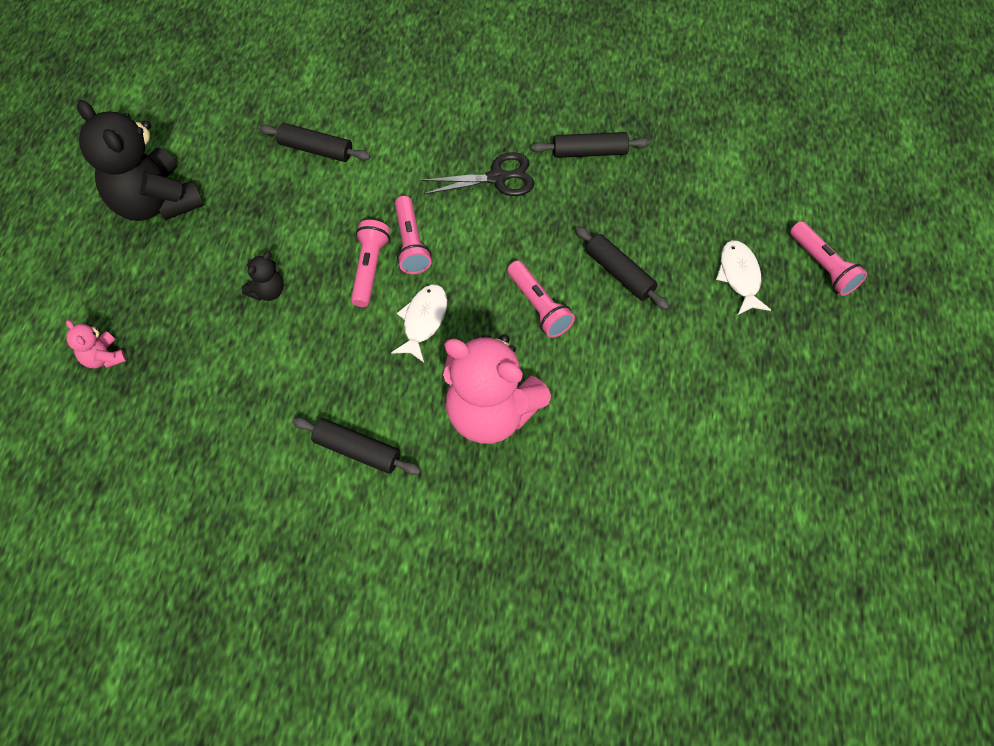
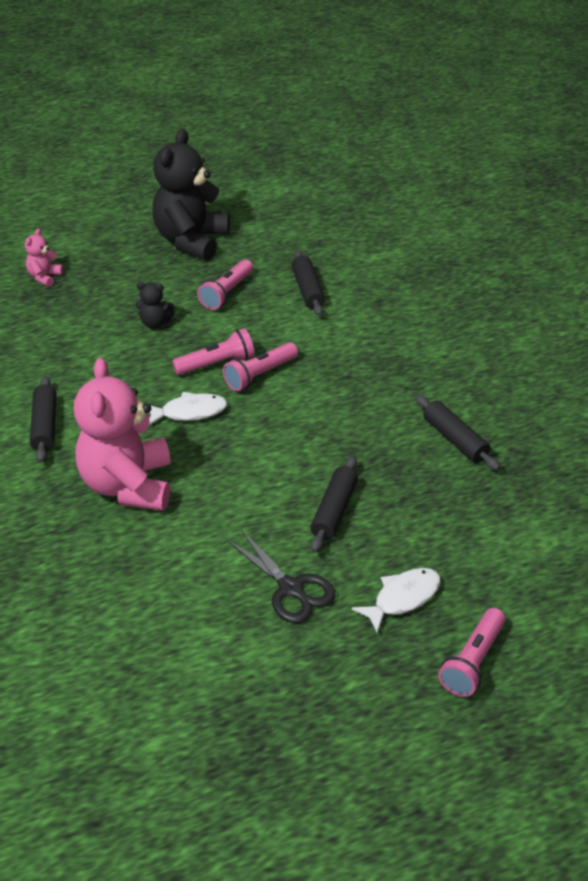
camera: 60 degrees right, 20 degrees down
black scissors [421,152,534,196] -> black scissors moved to [227,530,335,623]
pink flashlight [507,261,575,338] -> pink flashlight moved to [197,259,253,310]

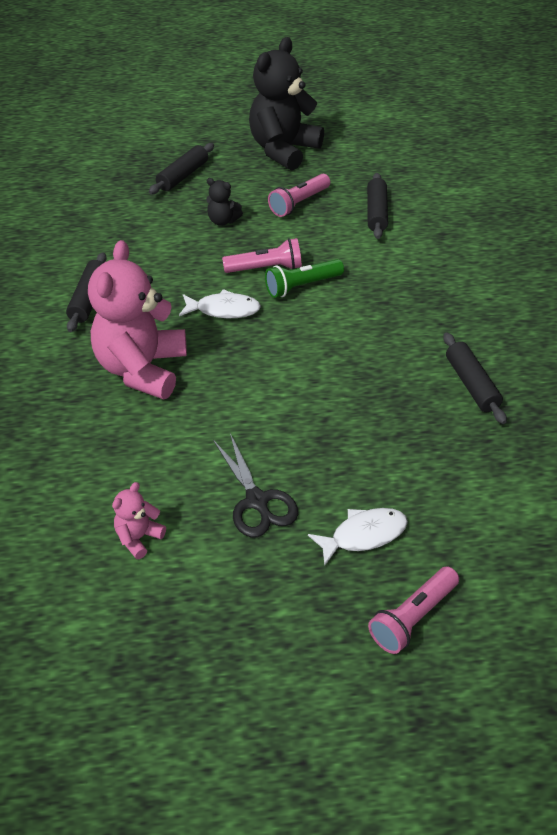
camera: 15 degrees right, 5 degrees up
pink teddy bear [25,228,63,287] -> pink teddy bear moved to [112,482,166,559]
pink flashlight [223,342,298,391] -> green flashlight [265,259,344,298]
black rolling pin [310,456,358,552] -> black rolling pin moved to [149,143,214,194]

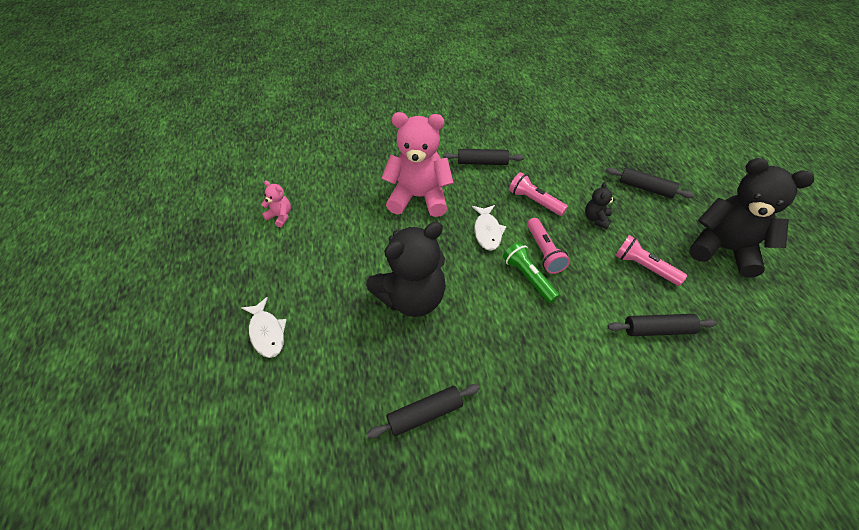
camera: 85 degrees right, 5 degrees up
black scissors [213,433,298,538] -> none
pink flashlight [368,566,459,654] -> pink flashlight moved to [509,172,568,216]
none -> black teddy bear [366,222,446,317]

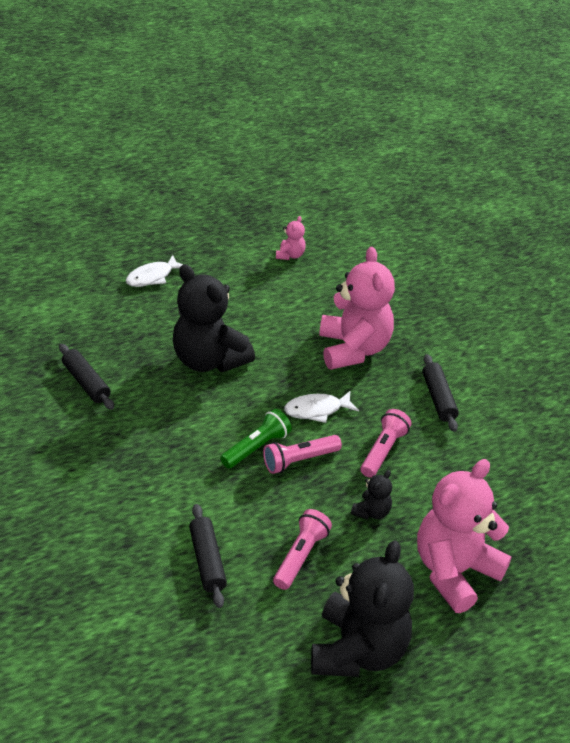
camera: 75 degrees right, 10 degrees down
black teddy bear [585,182,615,229] -> black teddy bear turned 120 degrees clockwise [351,470,392,520]
black rolling pin [606,167,694,198] -> pink teddy bear [417,459,512,613]

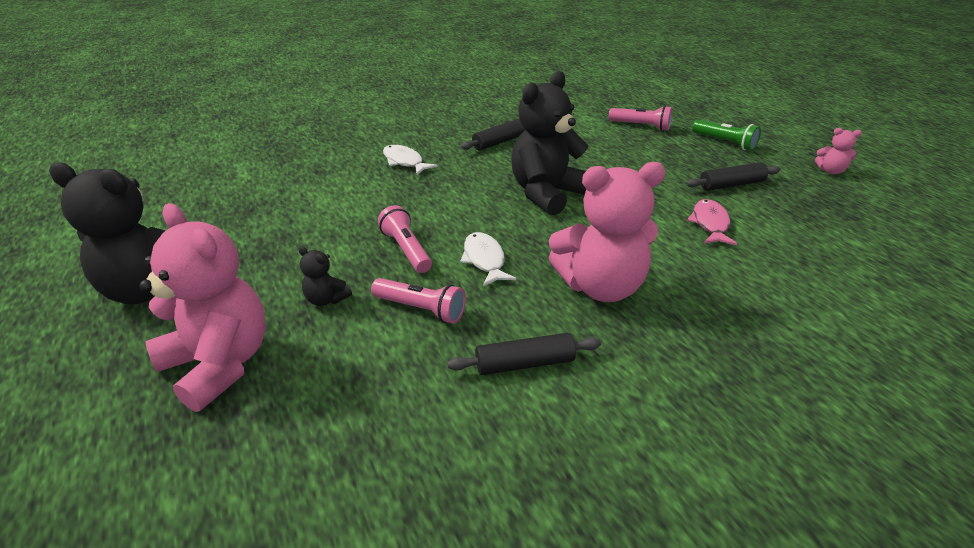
camera: 90 degrees right, 5 degrees down
white fish [126,255,183,287] -> white fish moved to [383,145,438,175]
black rolling pin [189,504,227,608] -> black rolling pin moved to [686,162,780,191]
green flashlight [220,409,292,469] -> green flashlight moved to [692,120,761,151]
pink flashlight [273,509,332,590] -> pink flashlight moved to [609,106,672,131]
pink teddy bear [276,216,306,260] -> pink teddy bear moved to [815,128,862,174]
none -> pink fish [687,199,737,245]

